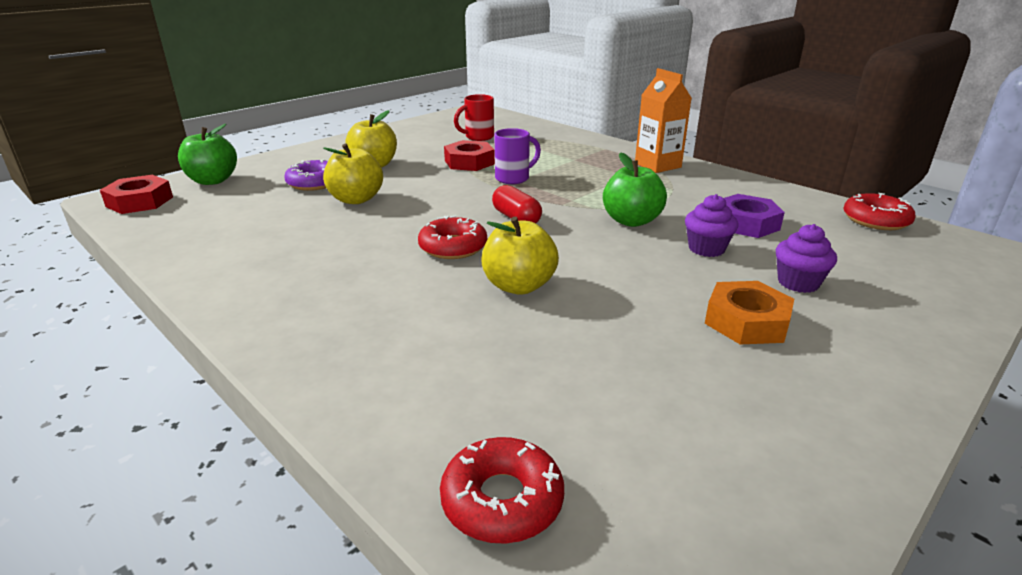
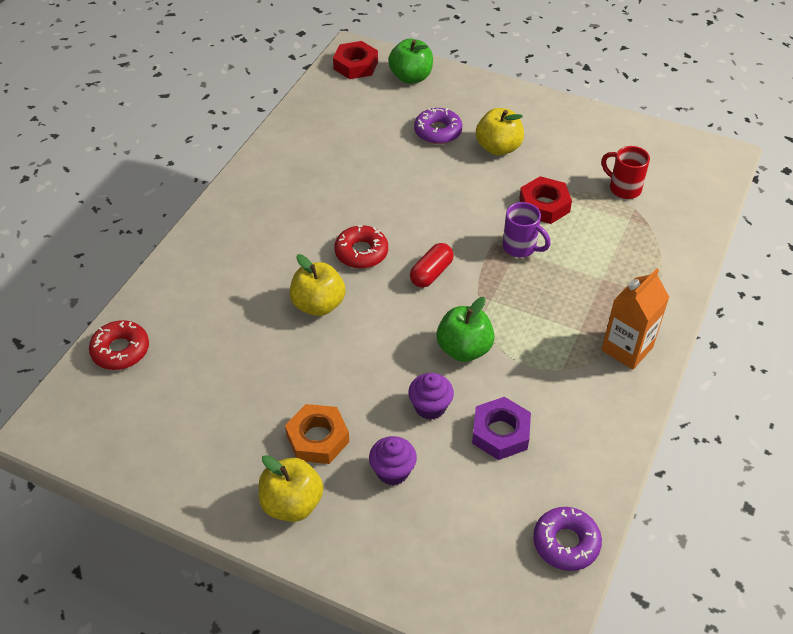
camera: 70 degrees right, 20 degrees up
yellow apple [323,143,383,204] -> yellow apple moved to [258,455,323,522]
red donut [843,193,915,230] -> purple donut [533,507,602,571]

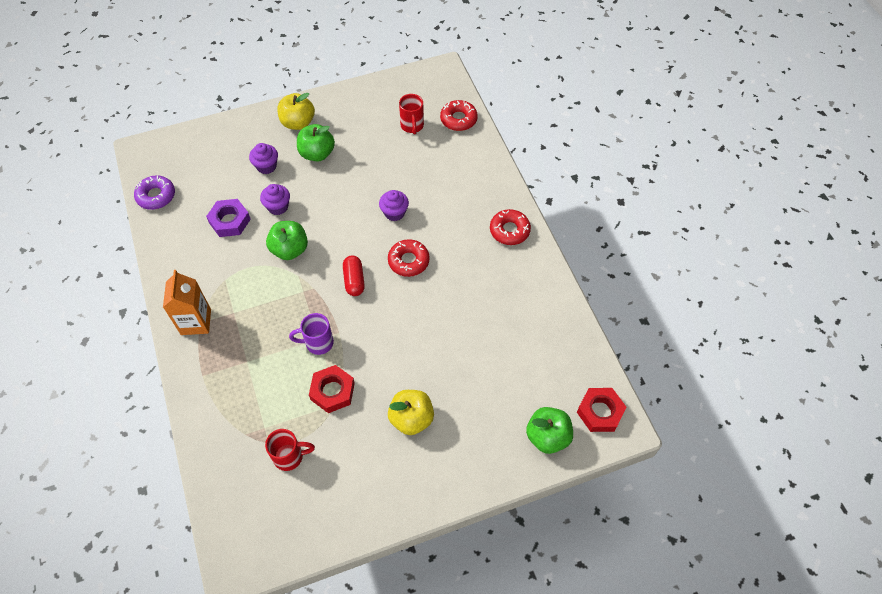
camera: 135 degrees right, 10 degrees up
orange nut [285,404,349,464] -> green apple [297,124,335,161]
yellow apple [290,254,345,316] -> purple cupcake [379,190,409,221]
purple donut [414,108,462,144] -> none
none -> red mug [399,94,424,134]
none -> red donut [490,209,531,245]

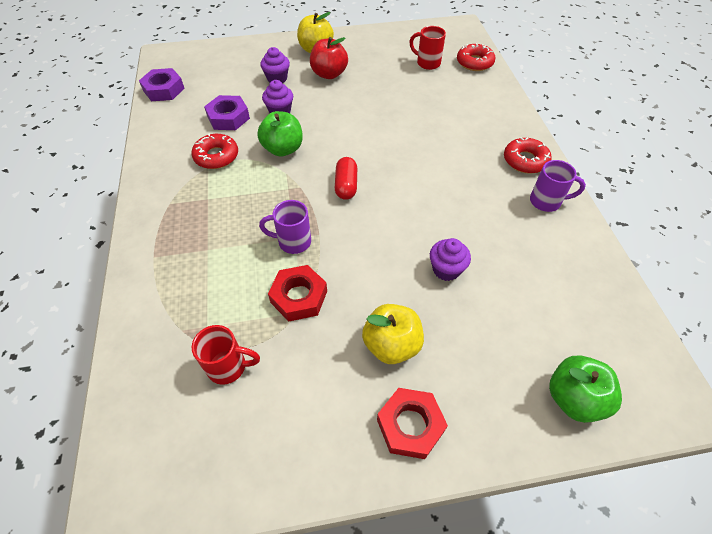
camera: 10 degrees right, 5 degrees down
purple donut [134,175,175,210] -> purple nut [139,68,185,101]
orange carton [163,270,211,335] -> none
green apple [297,124,335,161] -> red apple [310,37,348,79]
purple cupcake [379,190,409,221] -> purple cupcake moved to [430,238,471,281]
red donut [388,239,430,277] -> red donut moved to [192,133,238,169]
red mug [399,94,424,134] -> red mug turned 120 degrees clockwise [409,26,446,70]
red nut [577,388,626,432] -> red nut moved to [377,388,448,459]
none -> purple mug [530,160,586,212]

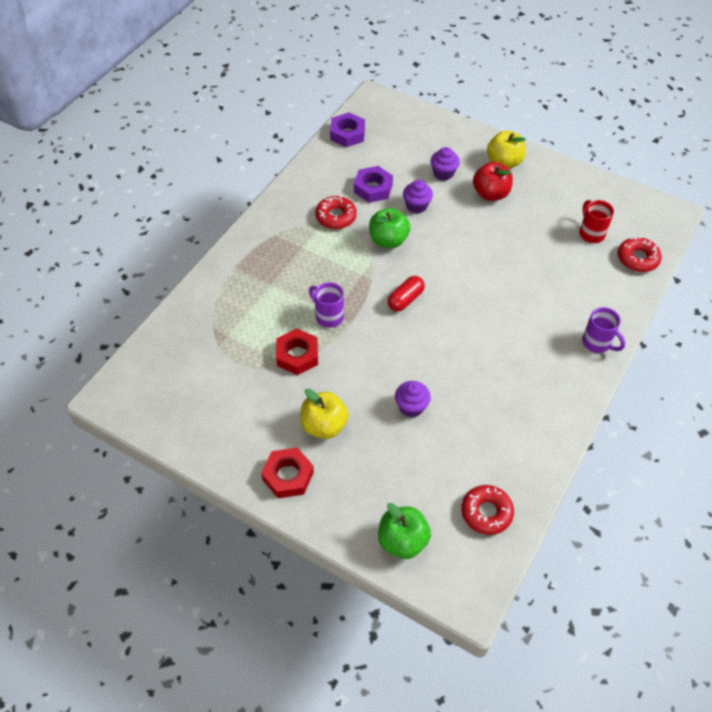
camera: 40 degrees right, 0 degrees up
red mug [192,325,260,385] -> none
red donut [504,137,552,174] -> red donut moved to [461,485,514,535]
purple mug [530,160,586,212] -> purple mug moved to [582,307,625,353]

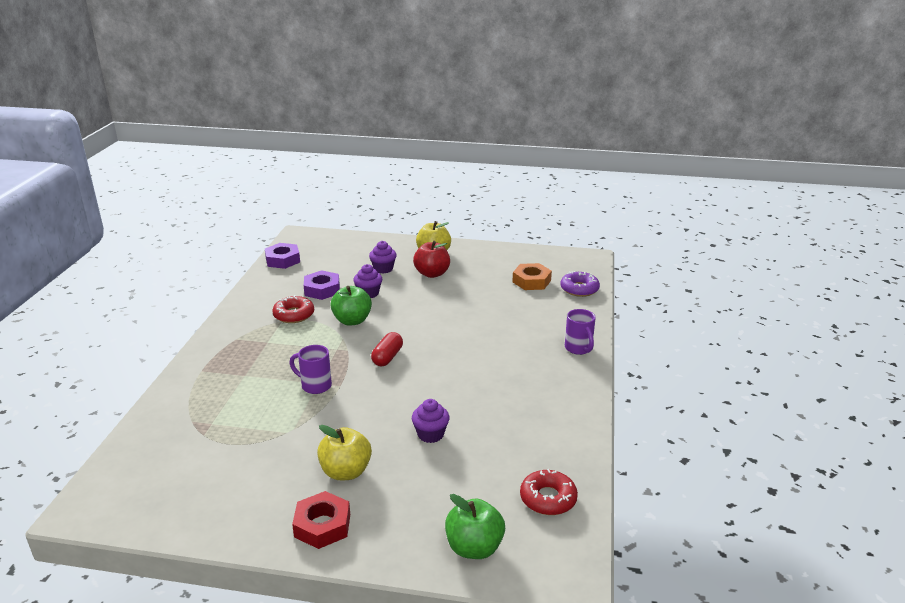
camera: 20 degrees left, 25 degrees down
red nut [276,328,318,375] -> none
red mug [579,200,614,243] -> orange nut [512,263,552,290]
purple mug [582,307,625,353] -> purple mug turned 45 degrees clockwise [565,309,596,355]
red donut [618,236,662,272] -> purple donut [560,271,600,297]

